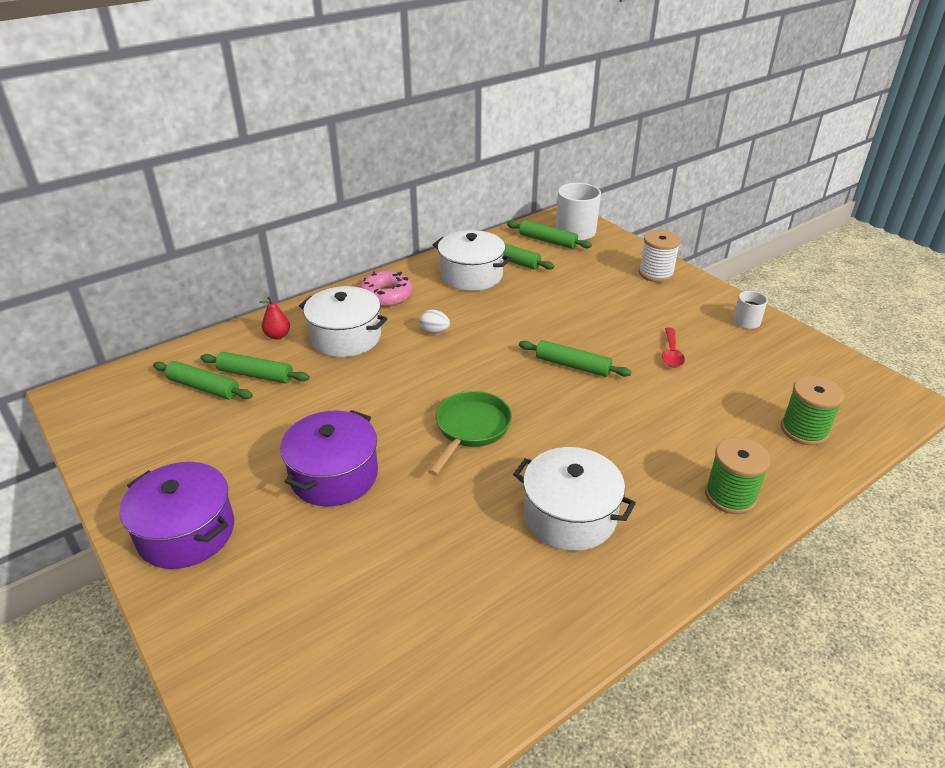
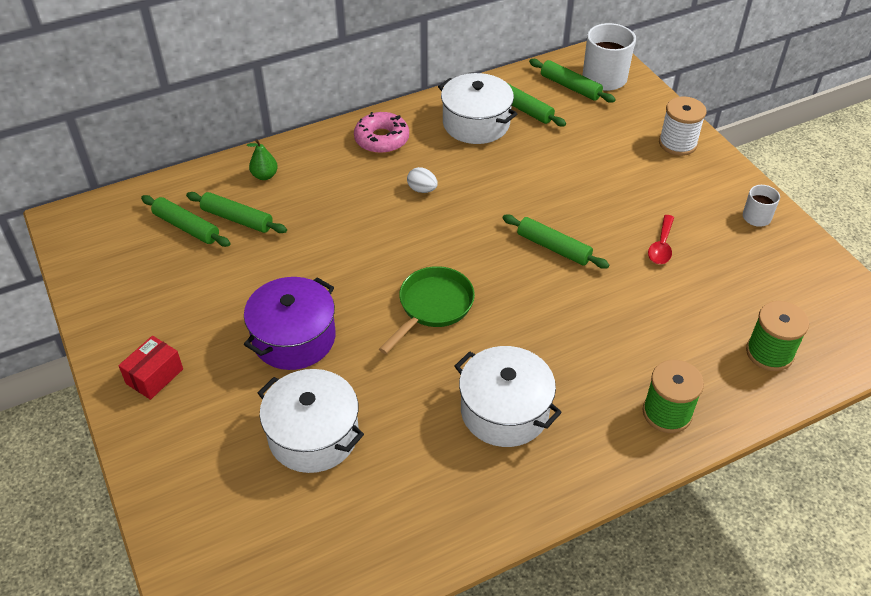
camera: 10 degrees right, 10 degrees up
purple pot [120,462,234,569] -> red box [118,336,183,400]
red pear [259,297,290,339] -> green pear [247,139,278,180]
white pot [299,286,388,357] -> white pot moved to [258,369,364,473]

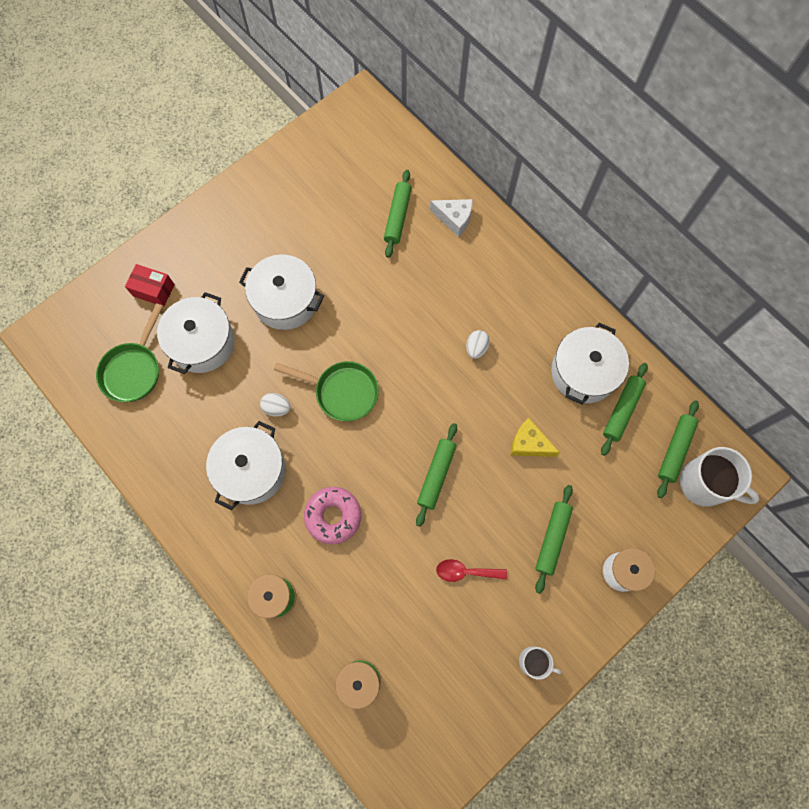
camera: 75 degrees right, 25 degrees up
red box [118,336,183,400] -> red box moved to [125,264,175,307]
green rolling pin [141,195,230,247] -> green rolling pin moved to [535,485,573,594]
purple pot [244,277,335,370] -> white pot [239,254,324,330]
green pear [247,139,278,180] -> white cheese [430,199,473,237]
pink donut [354,112,409,154] -> pink donut moved to [304,487,361,544]
none -> green pan [96,303,163,402]
none -> white egg [260,393,291,416]
none -> yellow cheese [511,418,560,457]

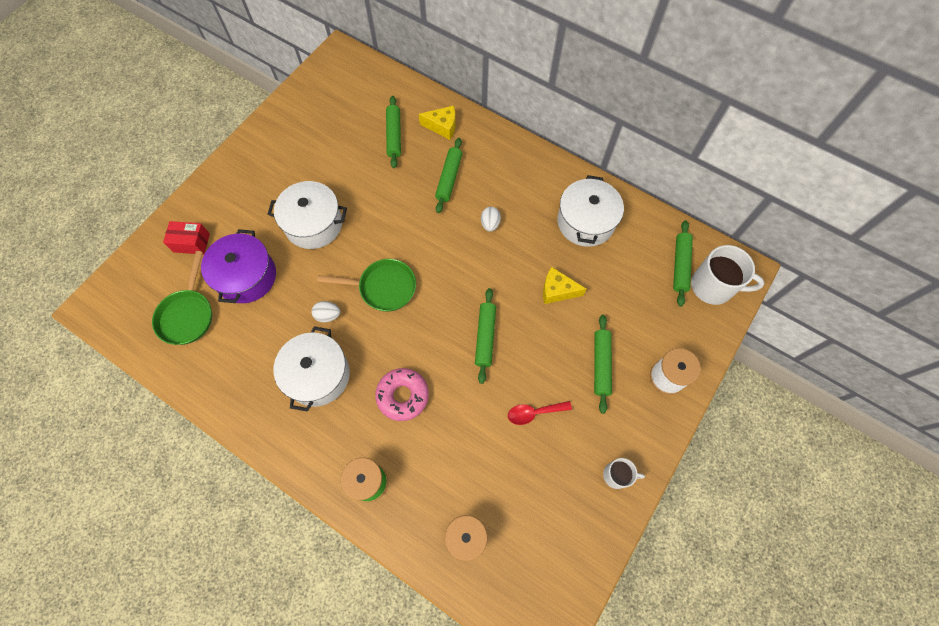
camera: 15 degrees left, 5 degrees down
white pot [157,292,235,374] -> purple pot [201,229,276,303]
white cheese [430,199,473,237] -> yellow cheese [419,105,456,140]
green rolling pin [601,363,648,456] -> green rolling pin moved to [435,138,462,213]

